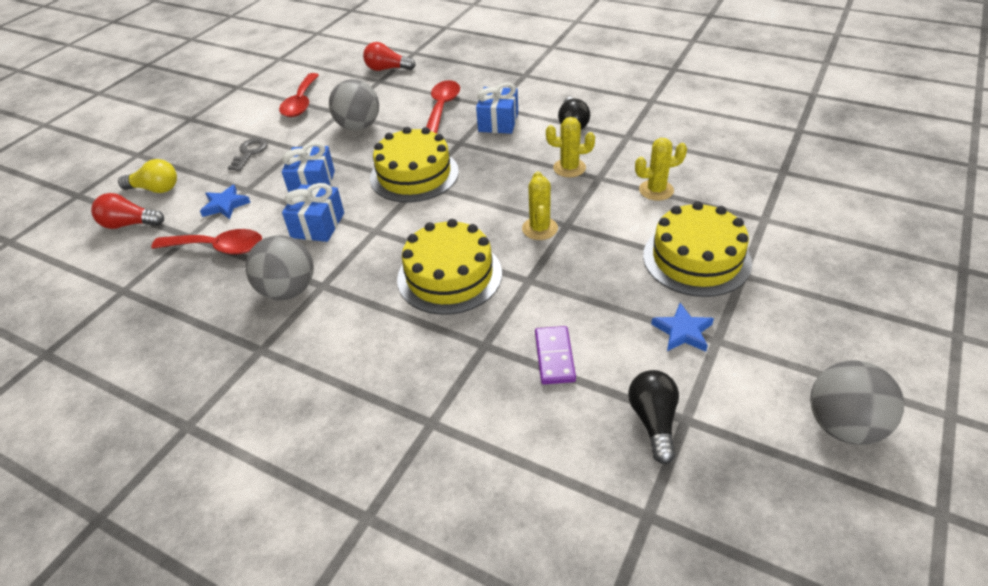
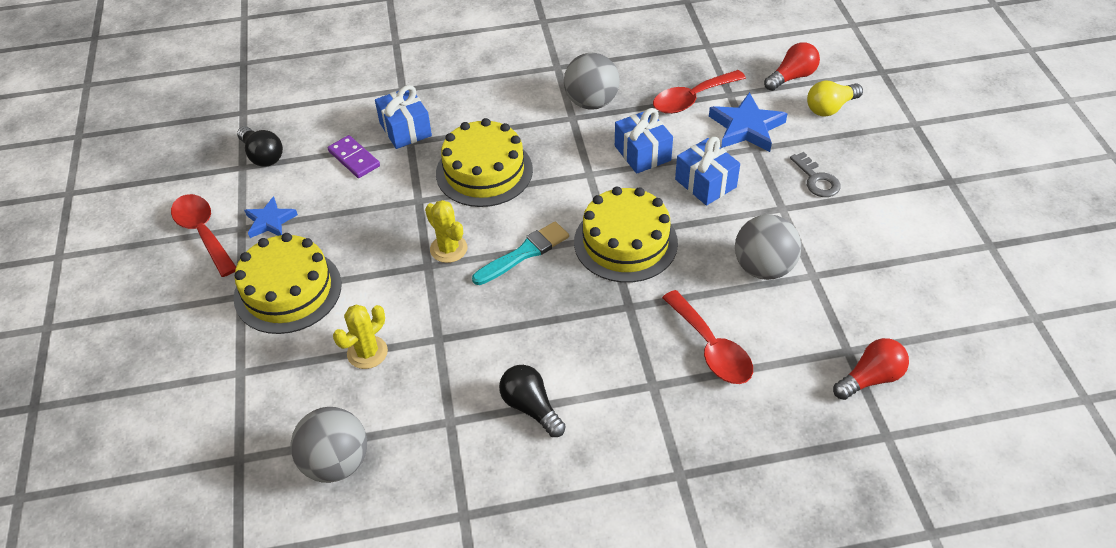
camera: 140 degrees right, 5 degrees up
blue star [200,185,251,219] -> blue star [709,92,788,152], size x1.57
red spoon [279,73,319,117] -> red spoon moved to [171,194,236,277]
blue gift [476,83,518,134] -> blue gift moved to [375,85,432,149]
yellow cactus [546,117,595,177] -> none
grey ball [810,360,904,445] -> grey ball moved to [290,407,367,483]
none -> turquoise brush [472,222,569,285]

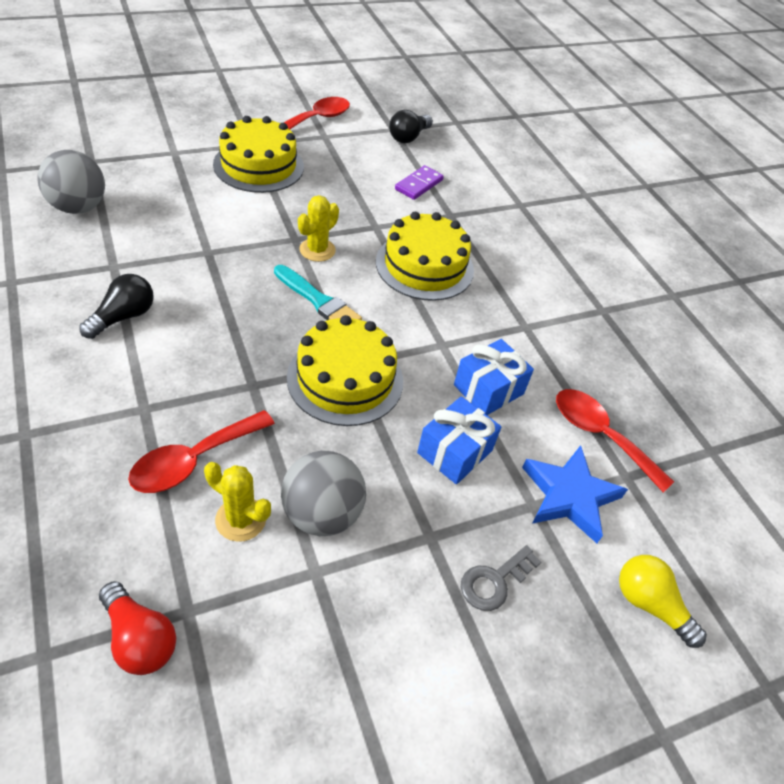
camera: 70 degrees right, 0 degrees up
blue star [244,196,298,238] -> none
yellow cactus [333,305,388,369] -> yellow cactus moved to [204,462,271,542]
blue gift [375,85,432,149] -> none
grey ball [564,53,620,109] -> none
red light bulb [764,42,820,91] -> none

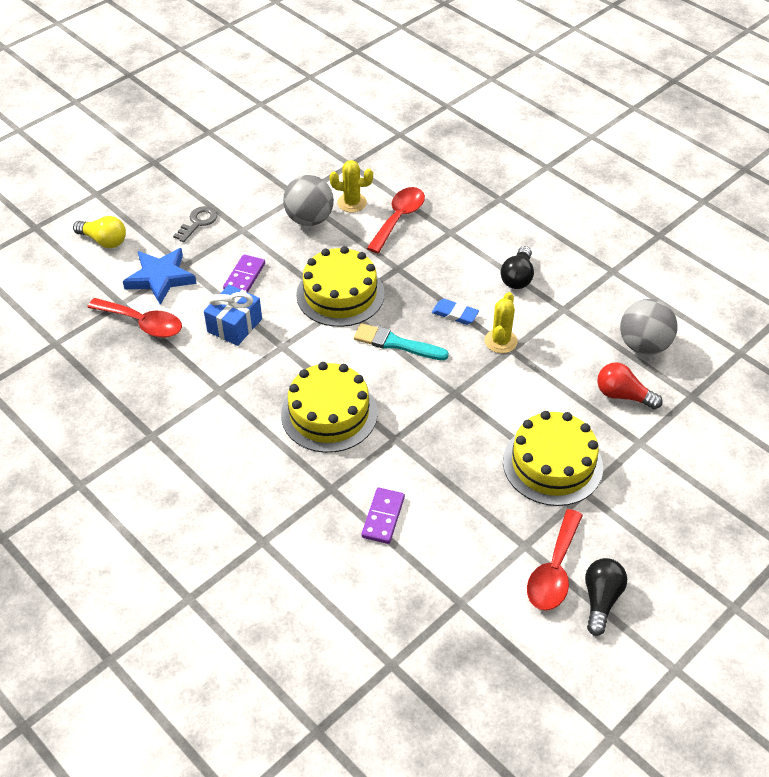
camera: 165 degrees right, 0 degrees up
red light bulb [99,581,176,675] -> red light bulb moved to [597,362,663,409]
yellow cactus [298,195,339,262] -> yellow cactus moved to [484,292,518,353]
black light bulb [389,110,433,143] -> black light bulb moved to [585,558,627,636]
blue gift [417,396,501,484] -> purple domino [223,254,265,292]
none -> blue eraser [432,299,479,325]

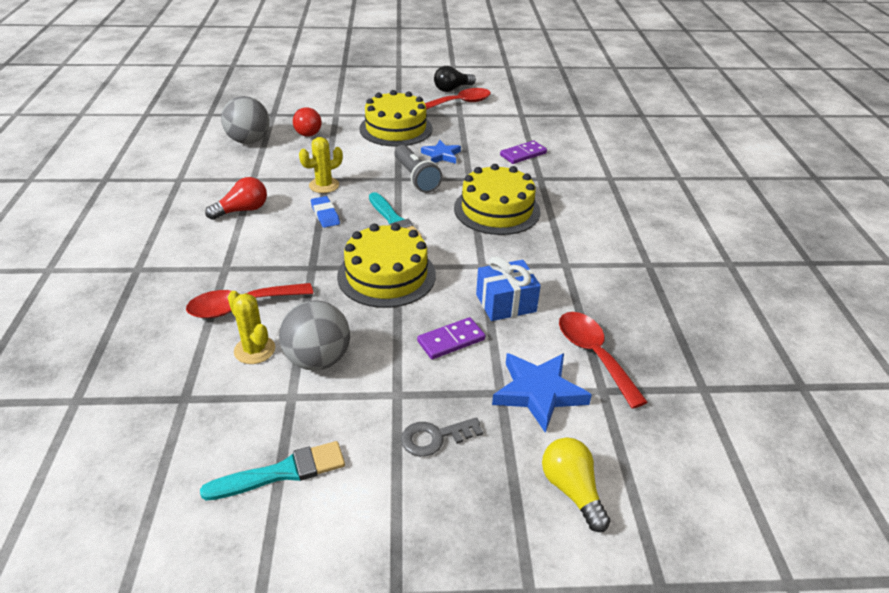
camera: 140 degrees left, 10 degrees down
black light bulb [501,246,534,289] -> red light bulb [205,177,267,220]
none -> turquoise brush [200,441,345,500]
none -> grey flashlight [394,145,442,193]
none -> blue star [421,140,461,164]

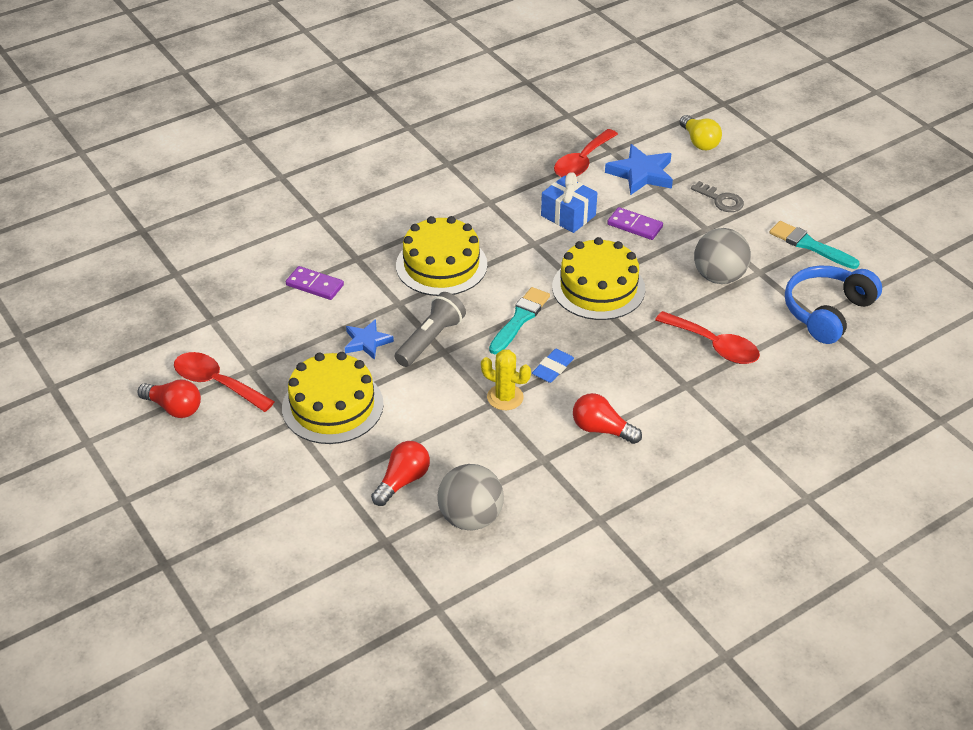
camera: 120 degrees left, 5 degrees up
yellow cactus [228,291,275,364] -> none
black light bulb [434,66,476,92] -> red light bulb [138,379,201,418]
yellow light bulb [542,438,610,532] -> yellow light bulb turned 60 degrees counterclockwise [680,115,722,150]
none -> blue headphones [785,265,882,344]

